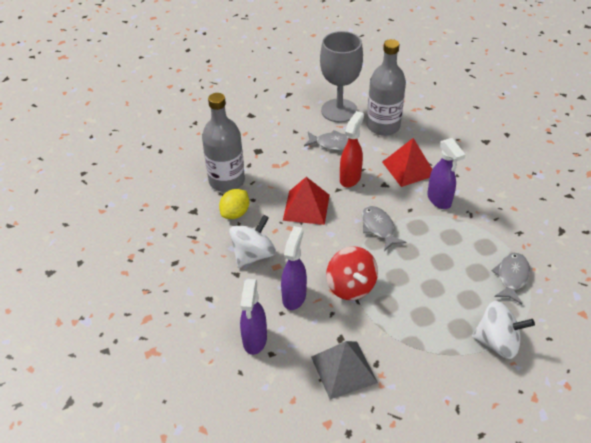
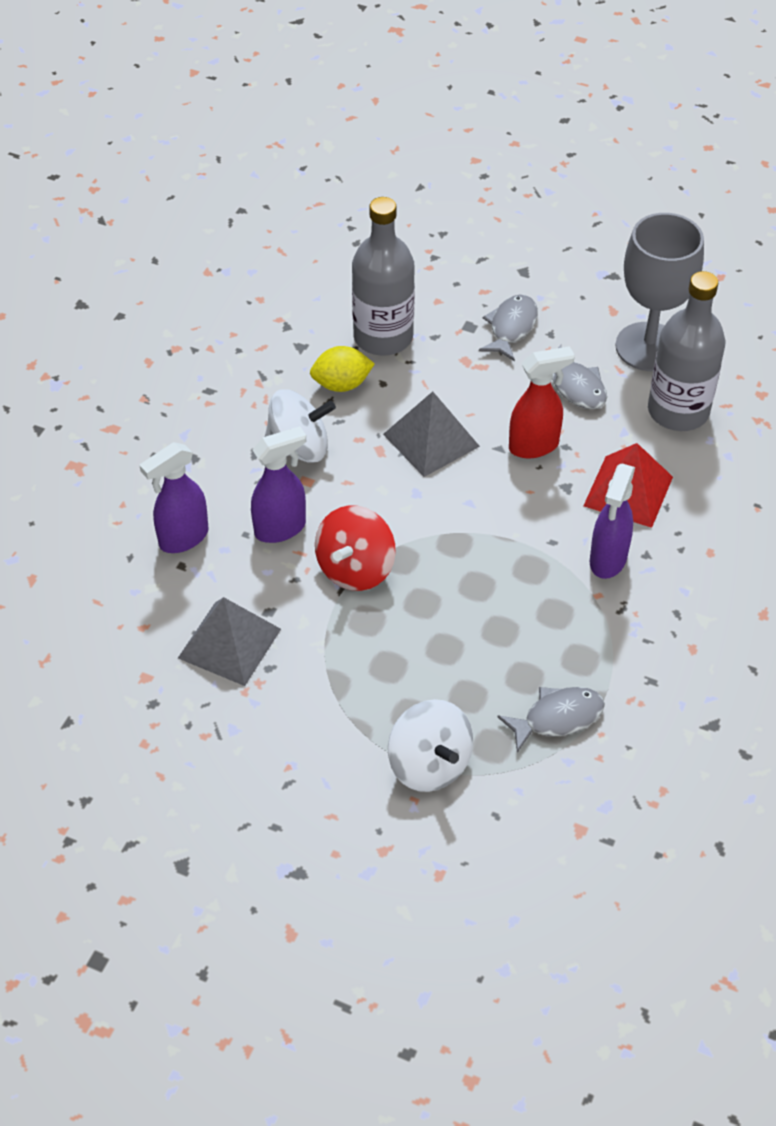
camera: 45 degrees right, 5 degrees up
red pyramid [283,177,330,225] -> grey pyramid [383,392,480,477]
grey fish [362,206,406,251] -> grey fish moved to [479,294,538,361]

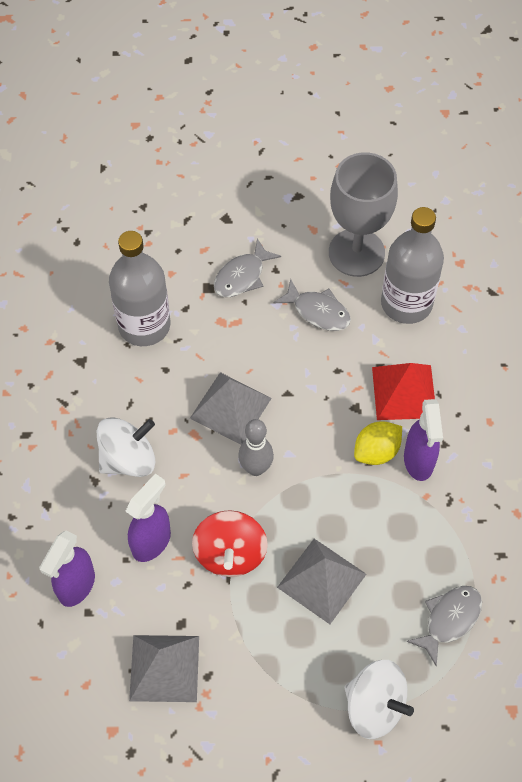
camera: 25 degrees left, 10 degrees up
yellow lemon [310,346,375,392] -> yellow lemon moved to [354,421,402,465]
grey fish [479,294,538,361] -> grey fish turned 135 degrees counterclockwise [214,238,281,297]
red spray bottle [509,346,575,459] -> none
none -> grey bowling pin [238,419,274,476]
none -> grey pyramid [277,539,366,624]

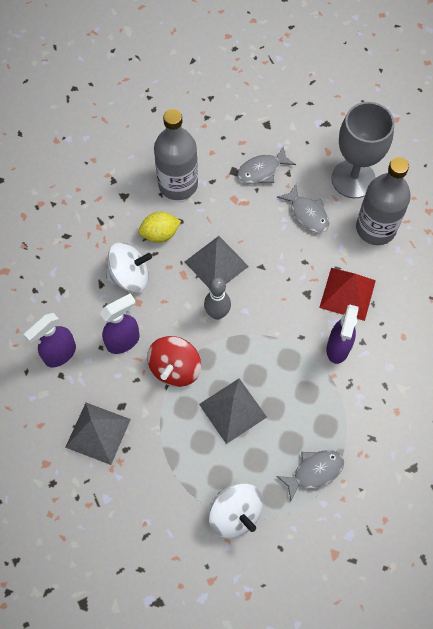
camera: 20 degrees right, 5 degrees up
yellow lemon [354,421,402,465] -> yellow lemon moved to [138,212,181,243]

